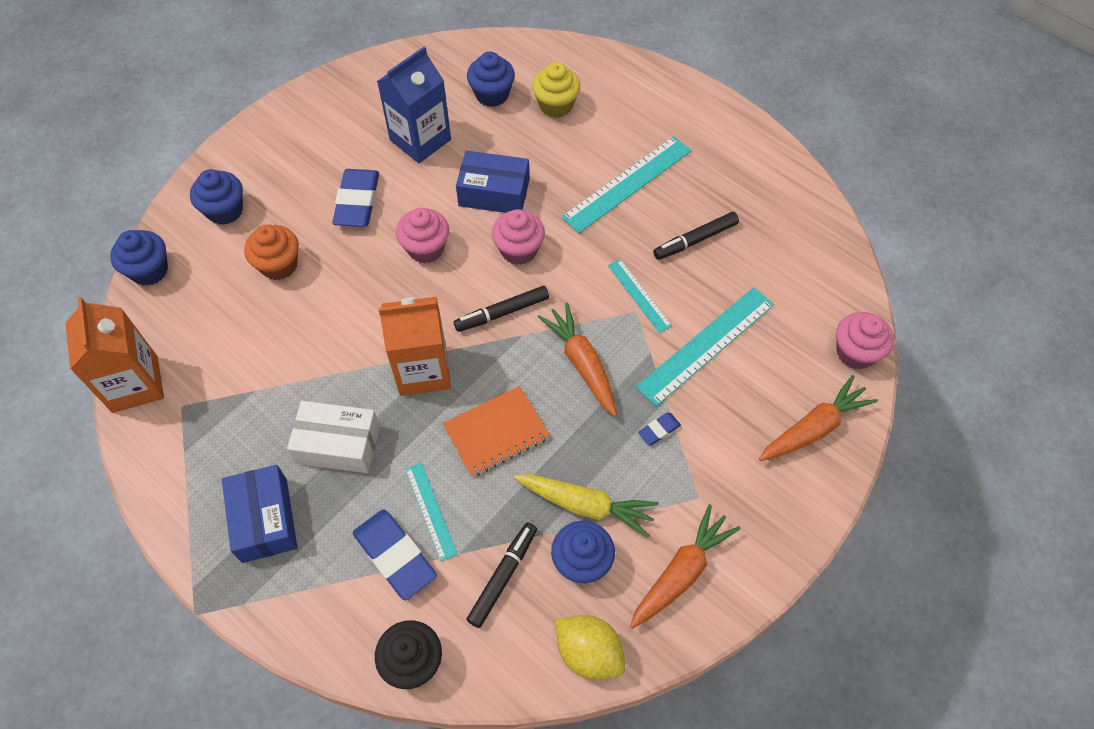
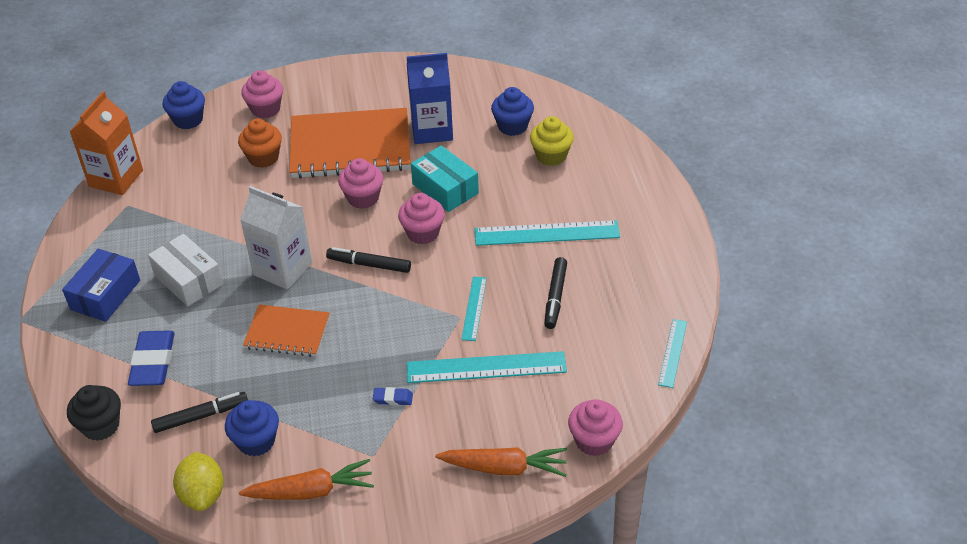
camera: 40 degrees right, 15 degrees down
blue cupcake [190,169,243,225] -> pink cupcake [241,70,283,118]
blue eraser [332,169,379,227] -> orange notebook [289,108,411,179]
orange carton [378,297,451,396] -> white carton [240,186,312,290]
turquoise ruler [405,463,458,562] -> turquoise ruler moved to [658,319,687,388]
blue box [456,150,529,213] -> turquoise box [411,145,479,212]
yellow carrot [514,474,658,538] -> none
orange carrot [538,303,617,417] -> none
black marker [653,212,739,260] -> black marker turned 90 degrees counterclockwise [545,257,567,329]

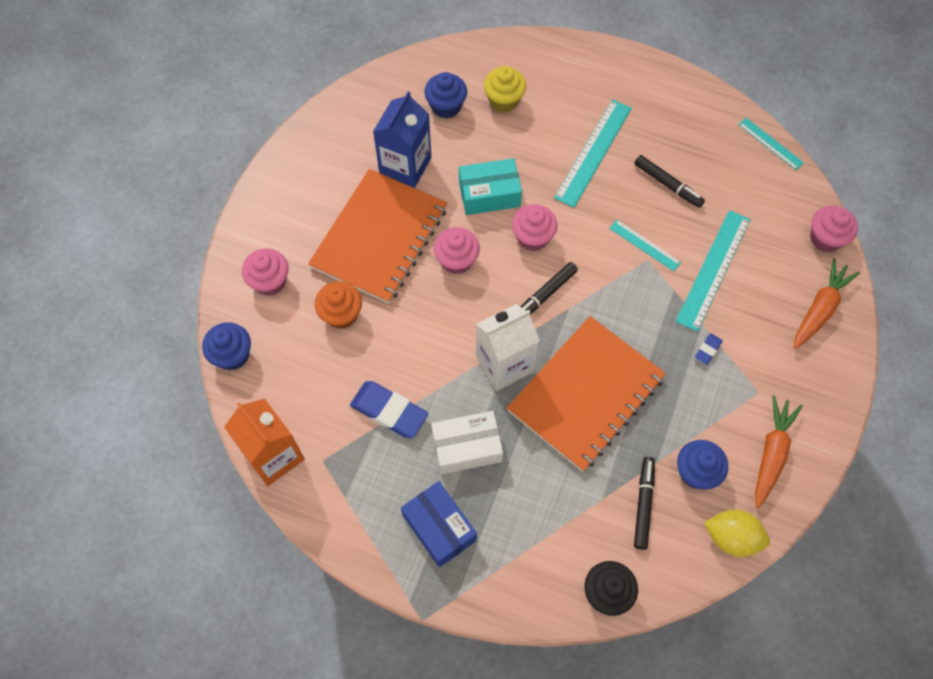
camera: 60 degrees left, 20 degrees up
blue eraser [128,330,175,386] -> blue eraser moved to [350,381,428,438]
orange notebook [243,304,330,357] -> orange notebook [507,316,666,472], size x1.82

